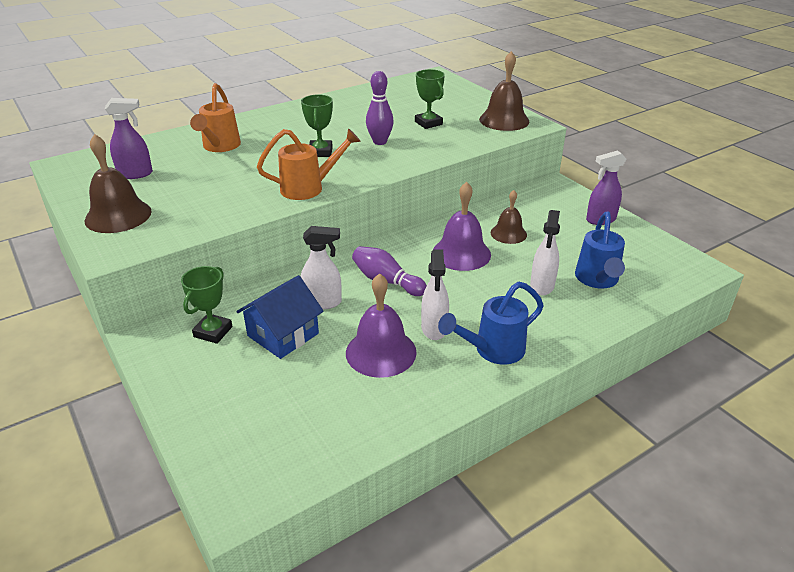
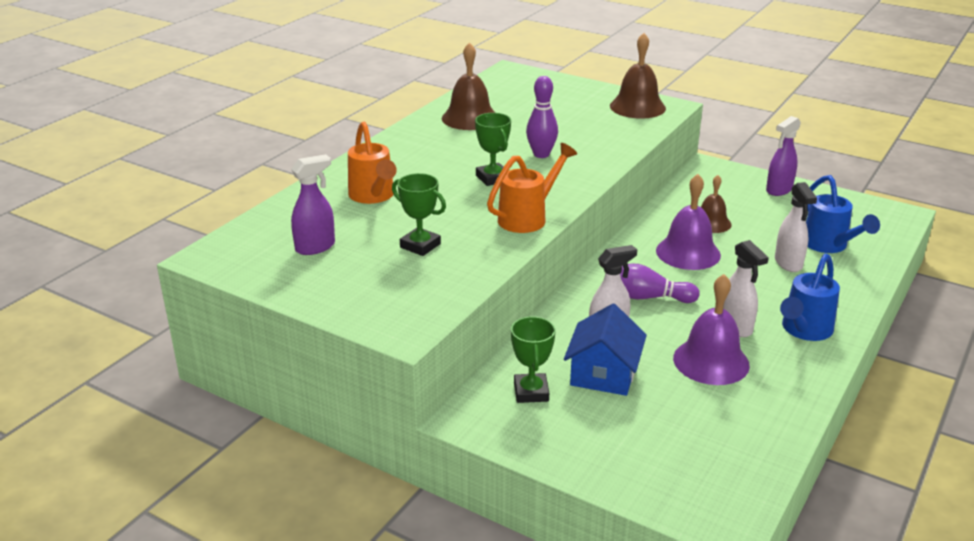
camera: 25 degrees left, 5 degrees down
brown bell [84,134,152,233] -> brown bell moved to [442,42,495,130]
green trophy [415,69,445,129] -> green trophy moved to [392,173,446,256]

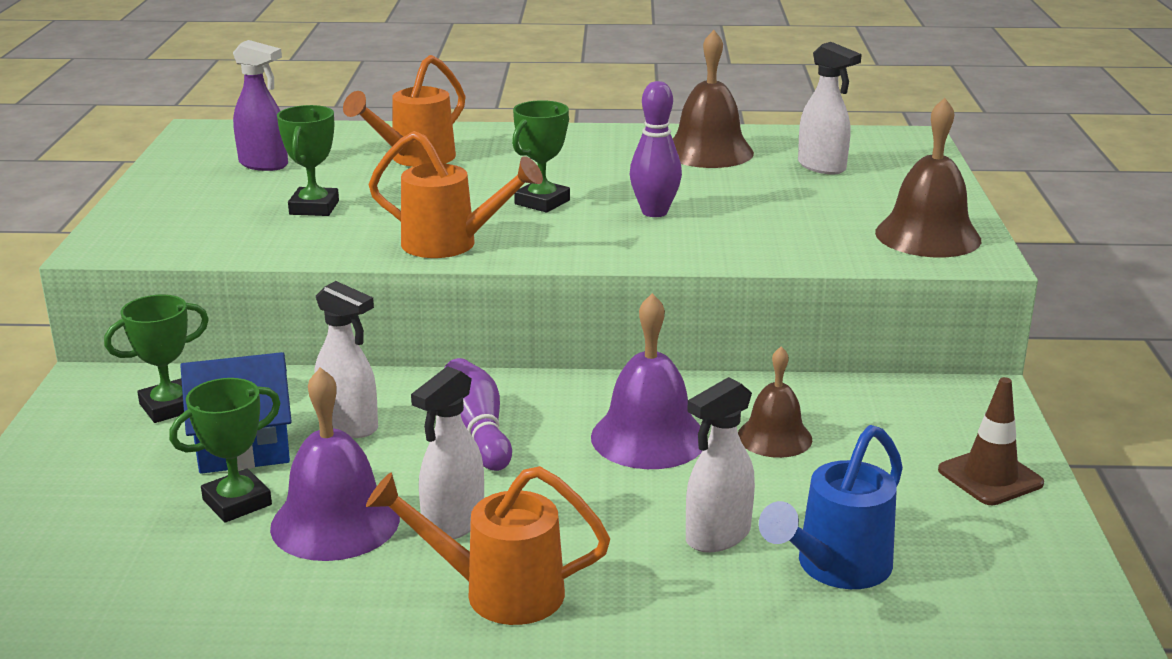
camera: 60 degrees right, 5 degrees down
purple spray bottle [766,116,801,196] -> brown traffic cone [938,377,1044,505]
blue watering can [780,253,840,341] -> orange watering can [366,466,610,625]
none -> green trophy [169,378,280,522]
none -> white spray bottle [798,42,862,174]

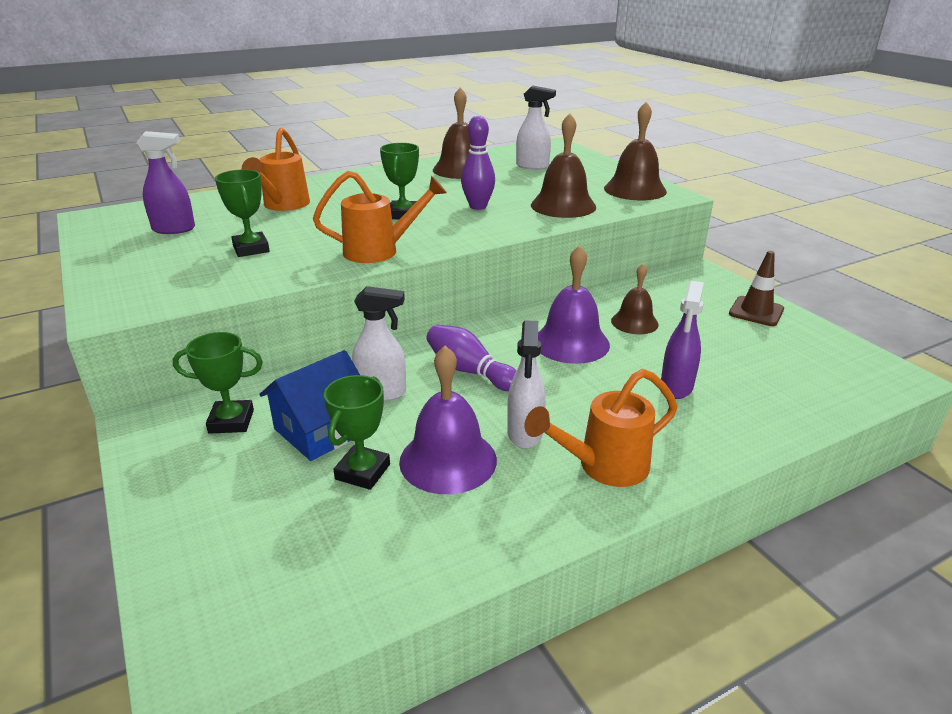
camera: 30 degrees left, 5 degrees up
green trophy [104,295,209,423] -> green trophy turned 60 degrees clockwise [173,332,263,434]
white spray bottle [686,377,755,552] -> purple spray bottle [661,281,704,399]
blue watering can [759,425,903,589] -> none
none -> brown bell [531,113,596,218]

